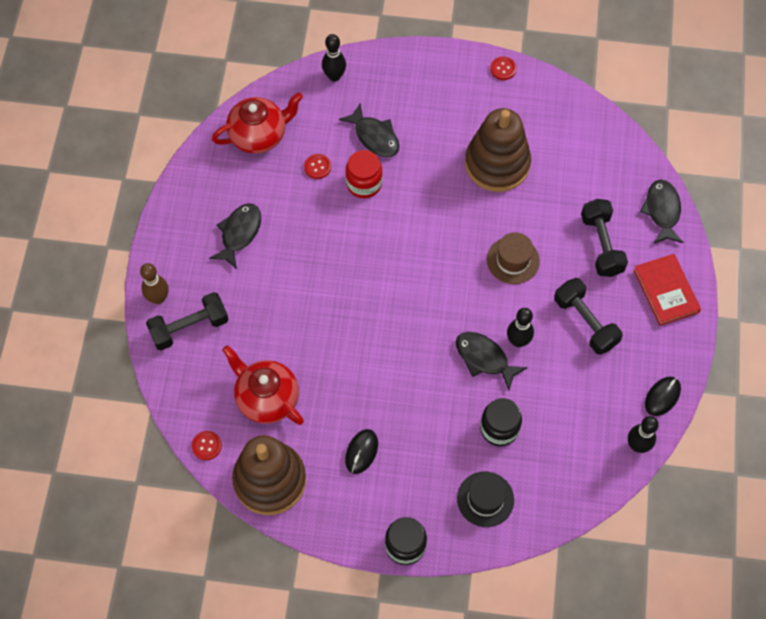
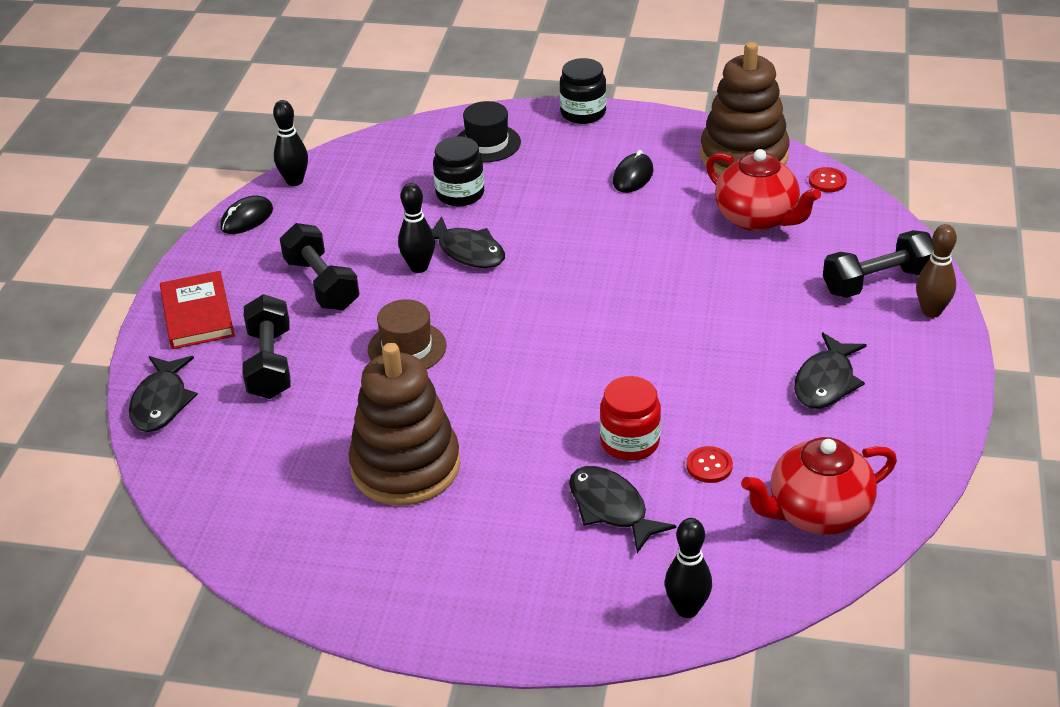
camera: 175 degrees left, 25 degrees down
red button [490,56,517,80] -> none

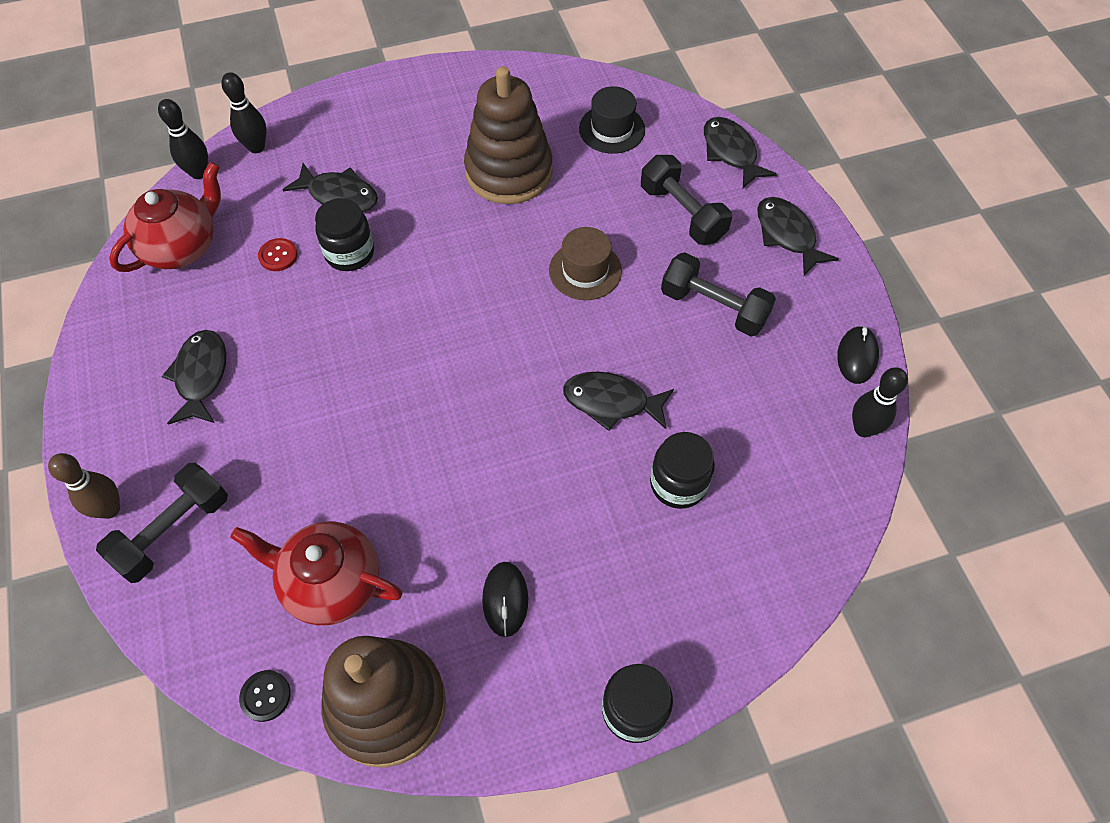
camera: 150 degrees right, 20 degrees up
red book [160,271,235,349] -> black fish [757,197,839,276]
black bowling pin [398,183,435,273] -> black bowling pin moved to [158,99,208,179]
black hat [458,101,521,162] -> black hat moved to [579,86,645,154]
red jar [600,376,661,461] -> black jar [315,198,374,271]
red button [809,167,847,192] -> black button [239,670,291,722]

